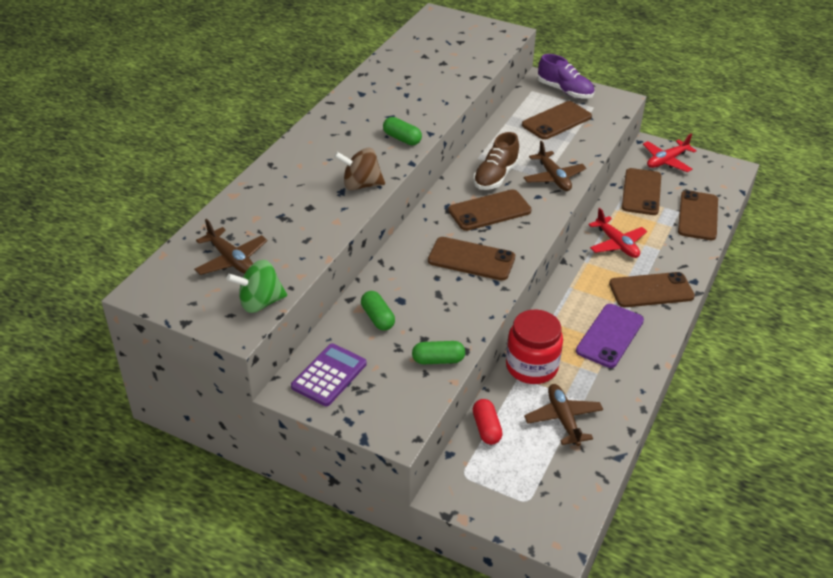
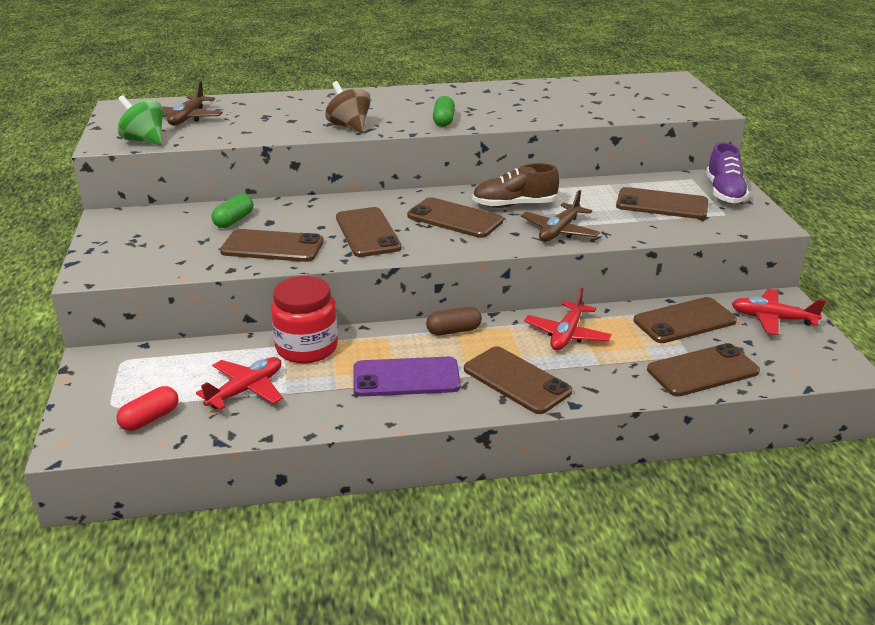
camera: 55 degrees right, 10 degrees down
purple calculator [291,344,367,406] -> none
green capsule [412,341,465,364] -> none
red capsule [473,399,503,445] -> red capsule moved to [116,386,179,431]
brown plane [524,384,603,446] -> red plane [196,357,283,410]
none -> brown phone [220,229,324,262]
none -> brown capsule [426,307,482,335]

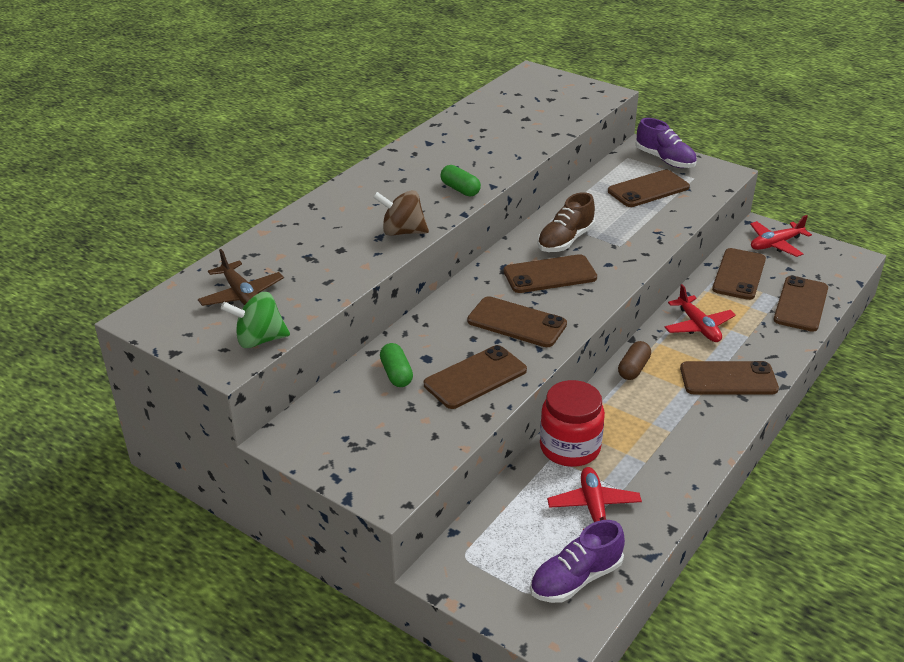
camera: 45 degrees left, 5 degrees up
red capsule [116,386,179,431] -> purple shoe [530,520,625,603]
purple phone [353,357,461,397] -> none
brown plane [521,190,600,241] -> none

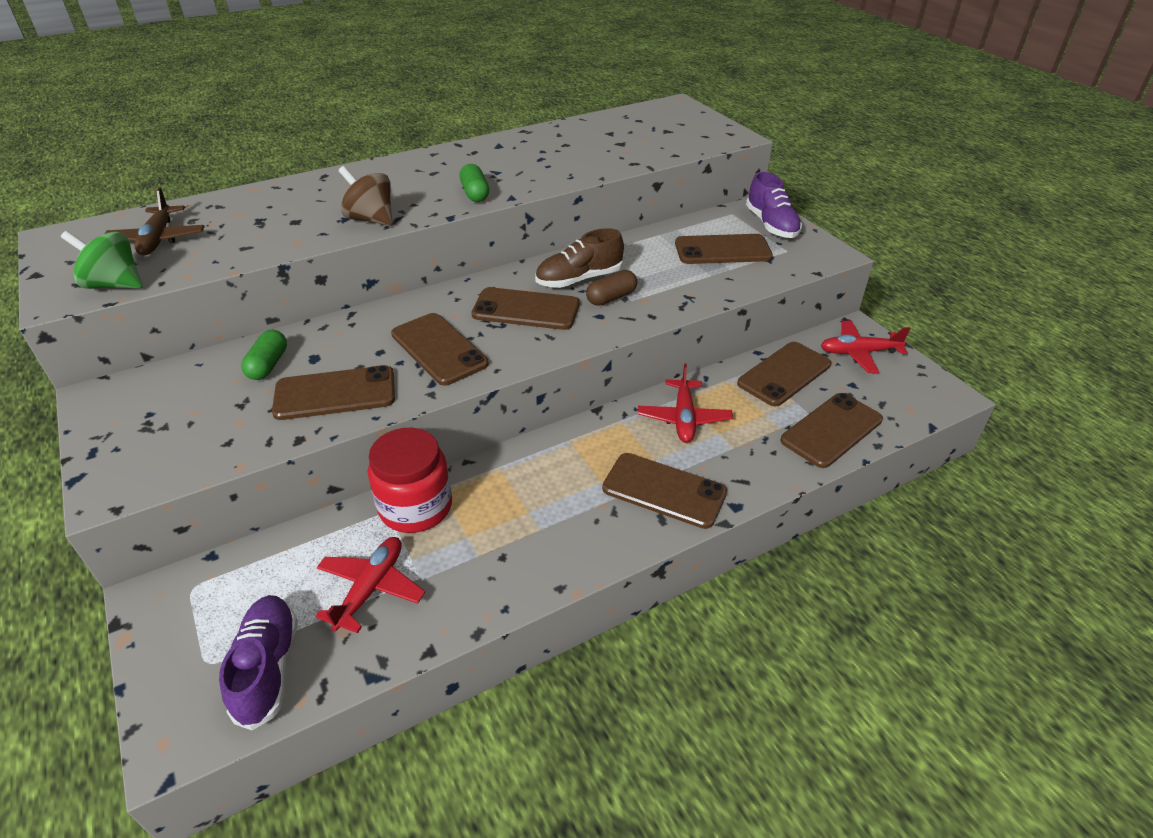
camera: 25 degrees right, 5 degrees up
purple shoe [530,520,625,603] -> purple shoe turned 90 degrees clockwise [219,595,298,730]
brown capsule [618,341,651,380] -> brown capsule moved to [586,270,637,306]

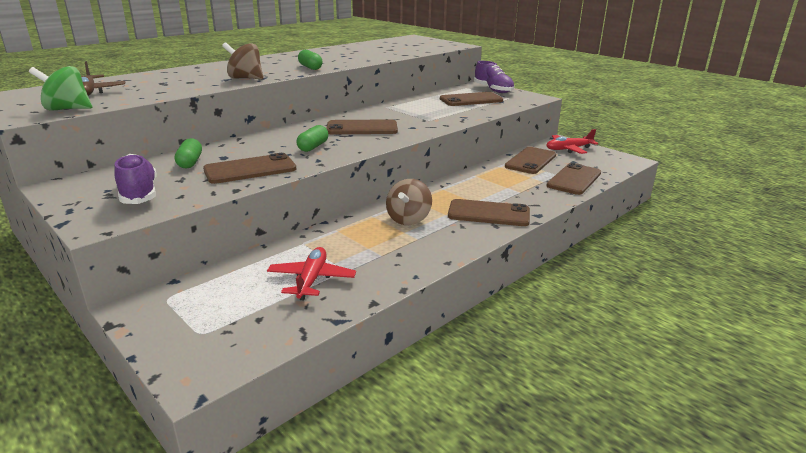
camera: 15 degrees left, 15 degrees down
purple shoe [219,595,298,730] -> purple shoe moved to [114,154,157,204]
red jar [368,428,452,533] -> none
brown phone [391,313,489,386] -> green capsule [296,125,328,152]
brown shoe [535,228,624,288] -> none
brown capsule [586,270,637,306] -> none
red plane [638,363,733,443] -> none
none -> brown spinning top [386,179,432,225]

